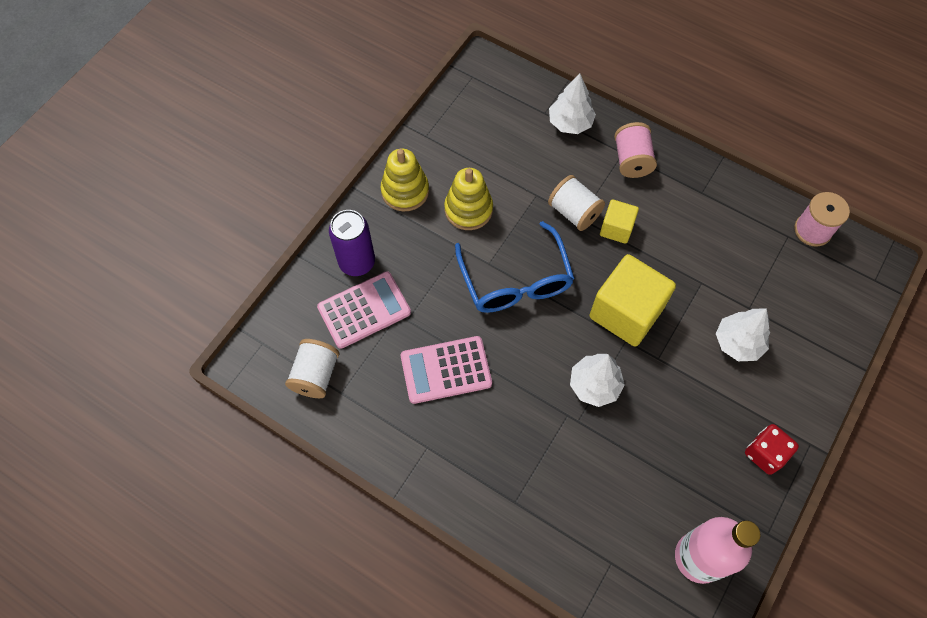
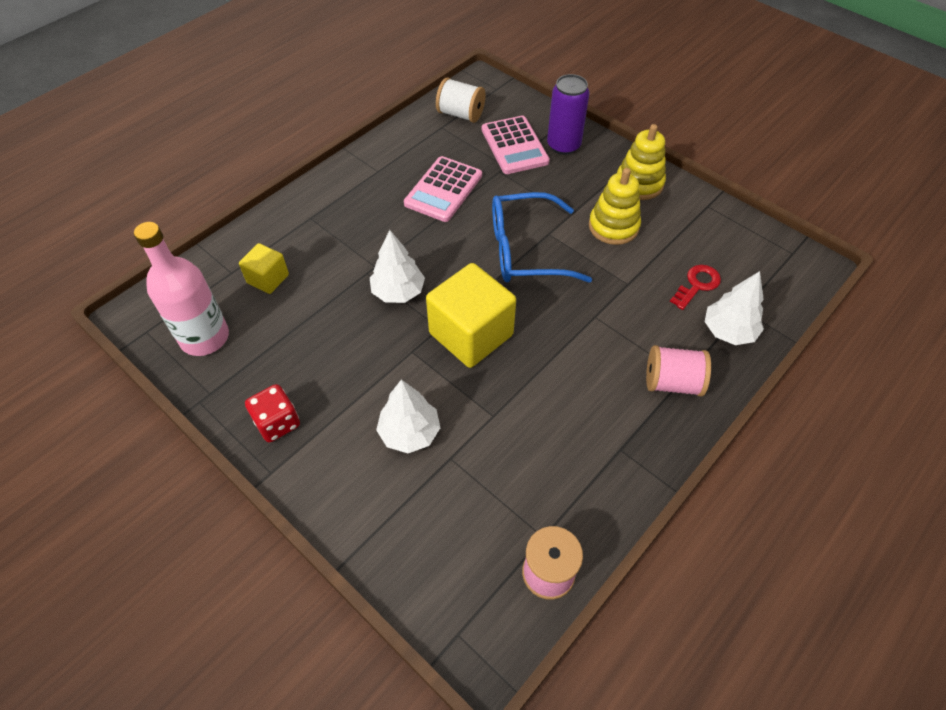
camera: 100 degrees right, 10 degrees down
pink calculator [401,336,492,404] -> pink calculator turned 150 degrees counterclockwise [404,156,482,222]
white spool [548,175,605,231] -> none
yellow cube [600,199,639,244] -> yellow cube moved to [239,243,289,294]
none -> red key [670,265,721,310]

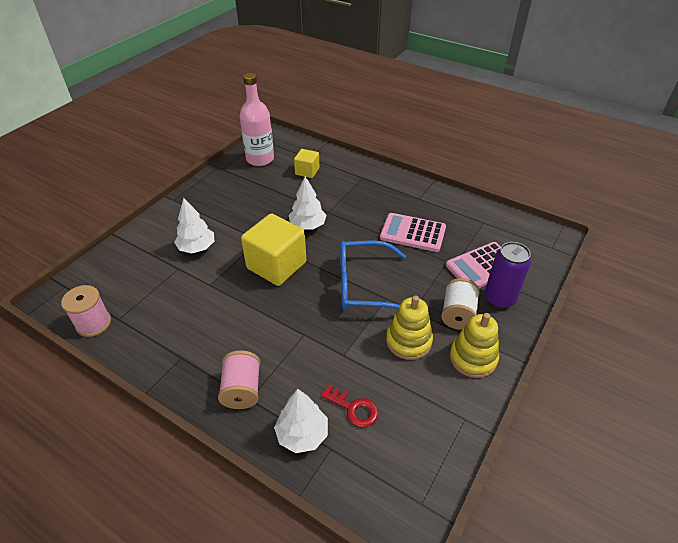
camera: 80 degrees right, 10 degrees down
red dice [245,384,300,443] -> none
white spool [436,78,485,123] -> white spool moved to [441,278,480,330]
blue glasses [492,192,592,283] -> blue glasses turned 75 degrees counterclockwise [340,240,406,310]

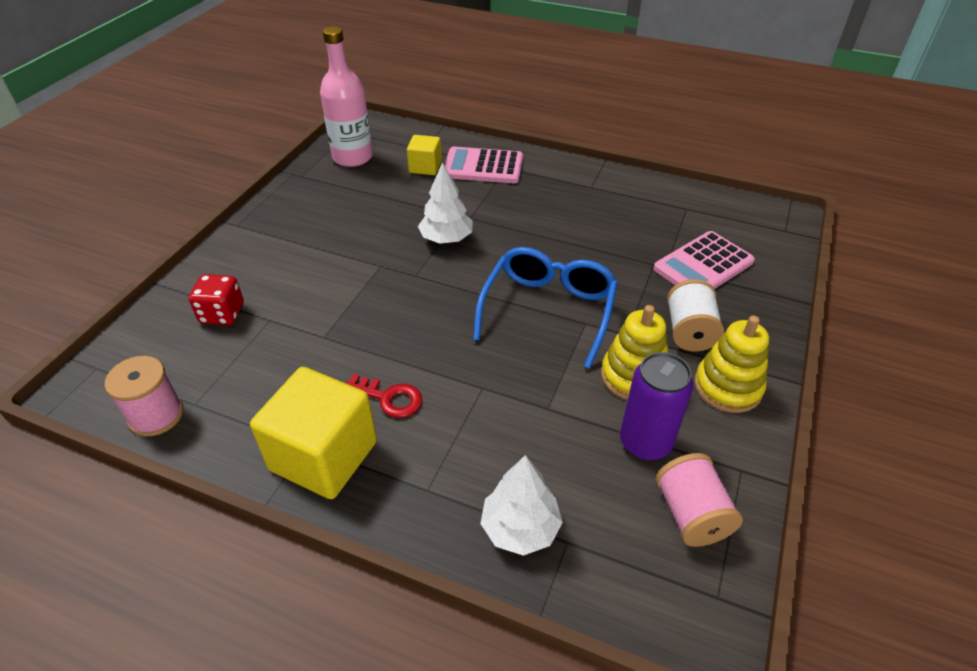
camera: 10 degrees left, 0 degrees up
white tree [174,198,214,253] -> none
pink spool [218,350,261,409] -> pink spool moved to [655,453,743,547]
yellow cube [241,213,306,286] -> yellow cube moved to [250,367,377,499]
red key [320,385,379,427] -> red key moved to [346,374,422,418]
blue glasses [340,240,406,310] -> blue glasses turned 120 degrees clockwise [473,247,618,369]
pink calculator [380,213,446,252] -> pink calculator moved to [444,147,523,183]
purple can [485,242,531,309] -> purple can moved to [620,352,693,460]
none -> red dice [189,274,244,325]

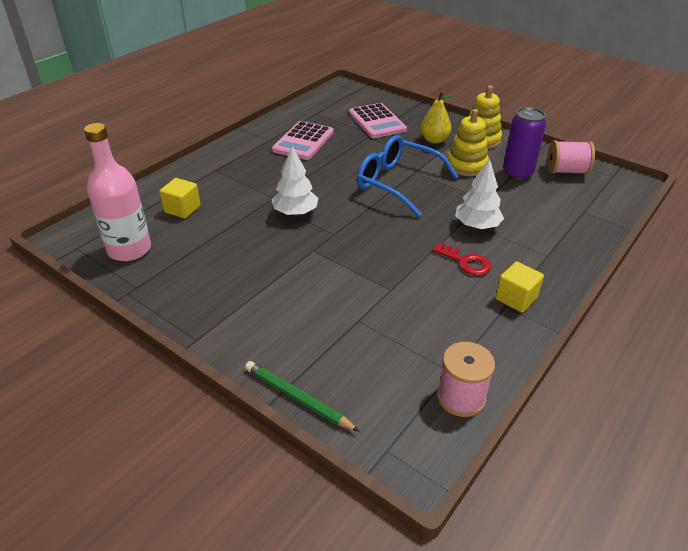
camera: 75 degrees left, 5 degrees down
red dice [189,274,244,325] -> none
yellow cube [250,367,377,499] -> yellow cube [495,261,544,313], size x0.53
red key [346,374,422,418] -> red key turned 90 degrees clockwise [432,242,491,276]
pink calculator [444,147,523,183] -> pink calculator moved to [272,121,334,160]
white tree [480,455,563,556] -> white tree moved to [455,158,504,229]
white spool [667,279,724,352] -> yellow pear [420,91,455,144]
none -> green pencil [245,361,360,432]

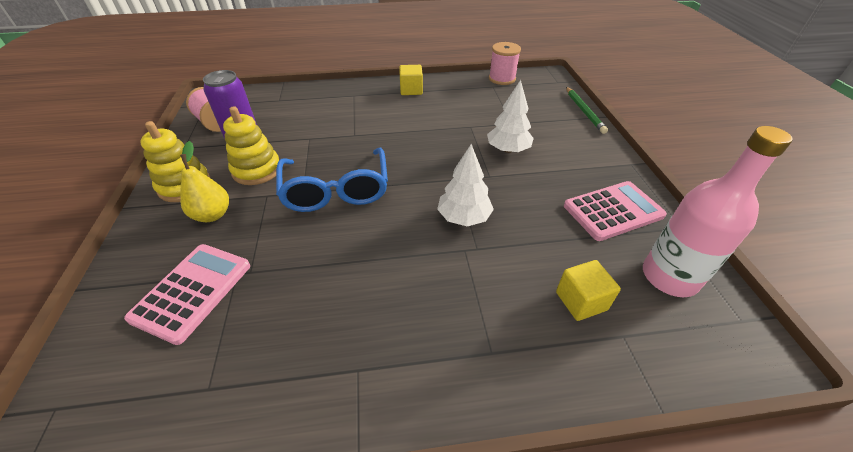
camera: 135 degrees left, 5 degrees up
pink calculator [272,121,334,160] -> pink calculator moved to [564,181,667,241]
red key [432,242,491,276] -> none
white tree [455,158,504,229] -> white tree moved to [487,80,534,153]

